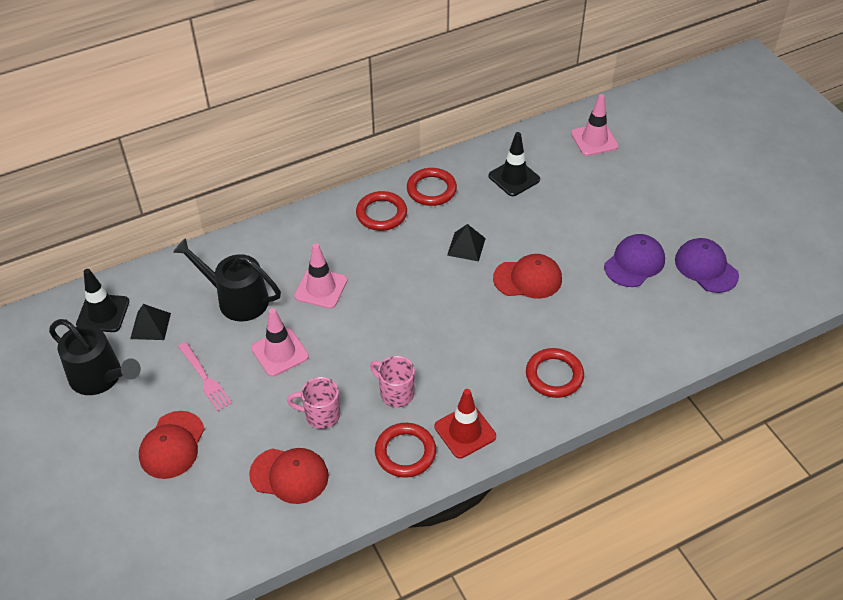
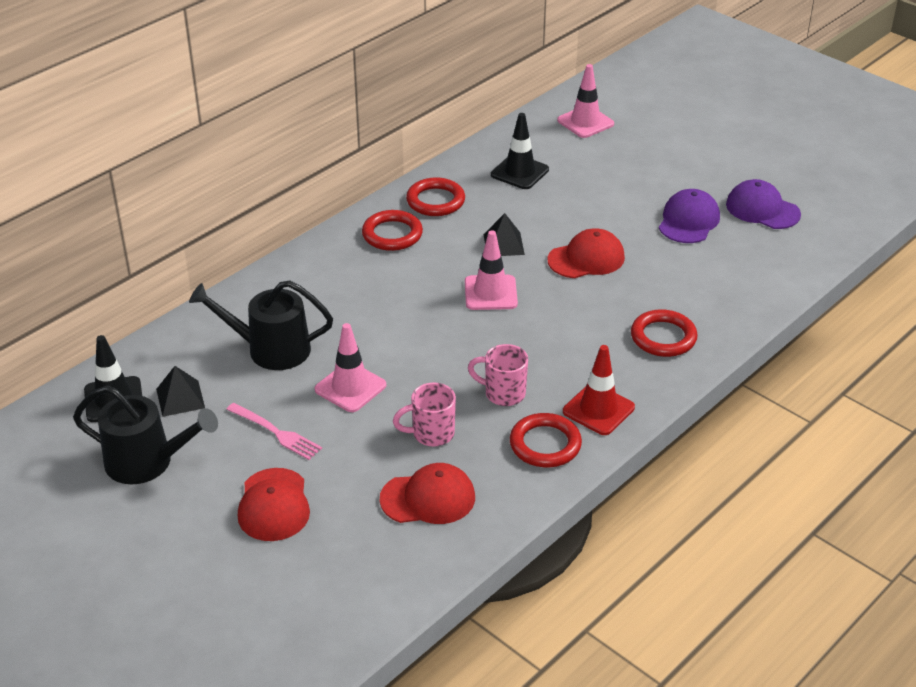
camera: 20 degrees left, 10 degrees down
pink traffic cone [294,243,347,309] -> pink traffic cone moved to [465,230,518,310]

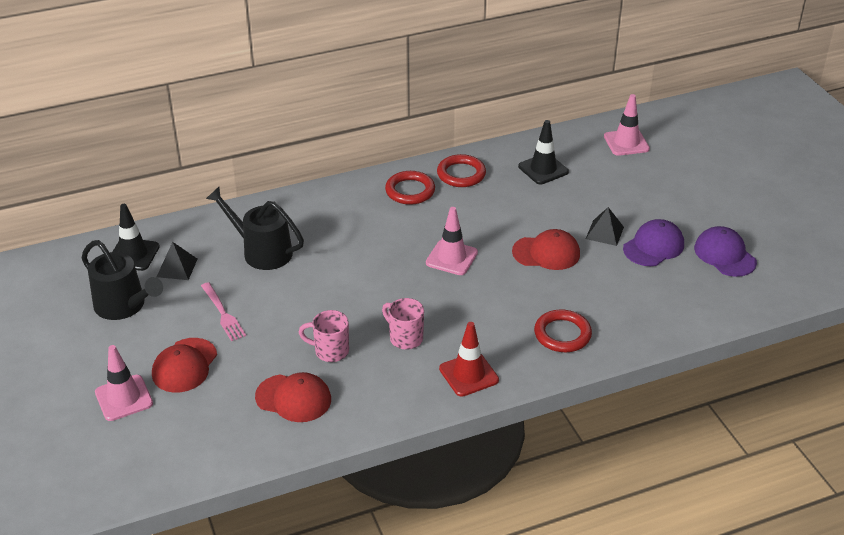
camera: 25 degrees right, 0 degrees up
pink traffic cone [315,323,386,412] -> pink traffic cone moved to [95,345,153,421]
black pyramid [483,213,525,256] -> black pyramid moved to [586,207,624,246]
red ring [510,413,582,467] -> none

